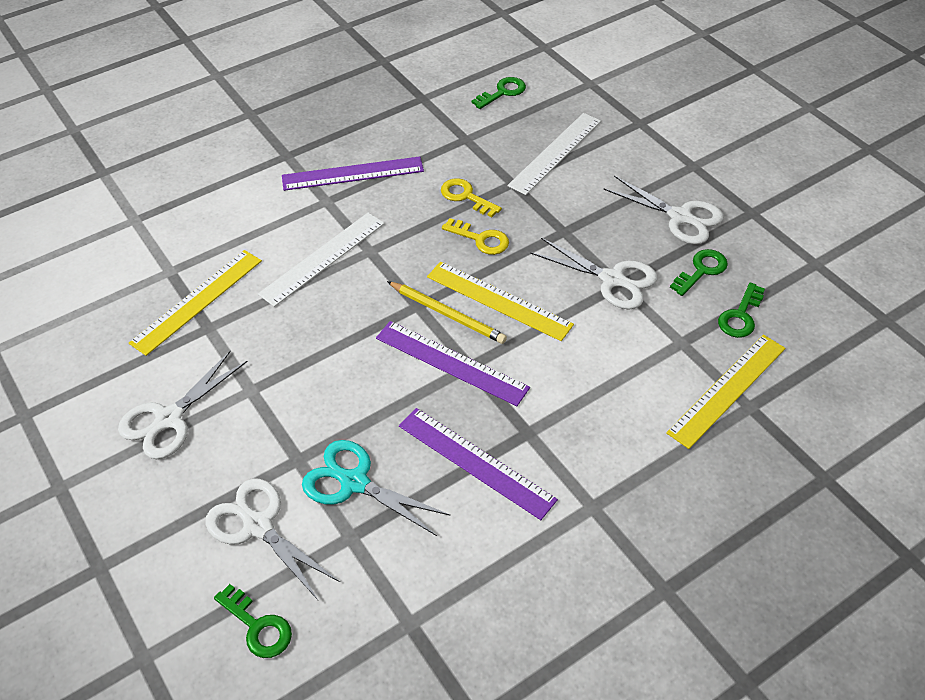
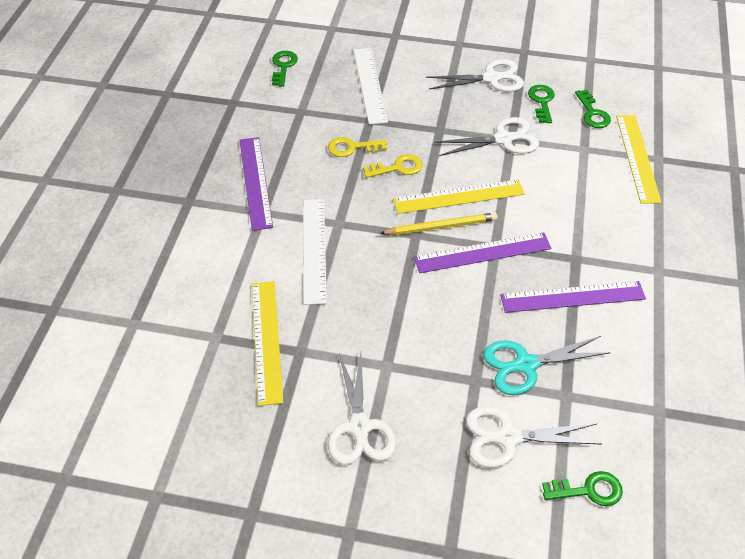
camera: 45 degrees left, 0 degrees up
purple ruler [282,156,424,191] -> purple ruler turned 45 degrees counterclockwise [240,137,273,231]

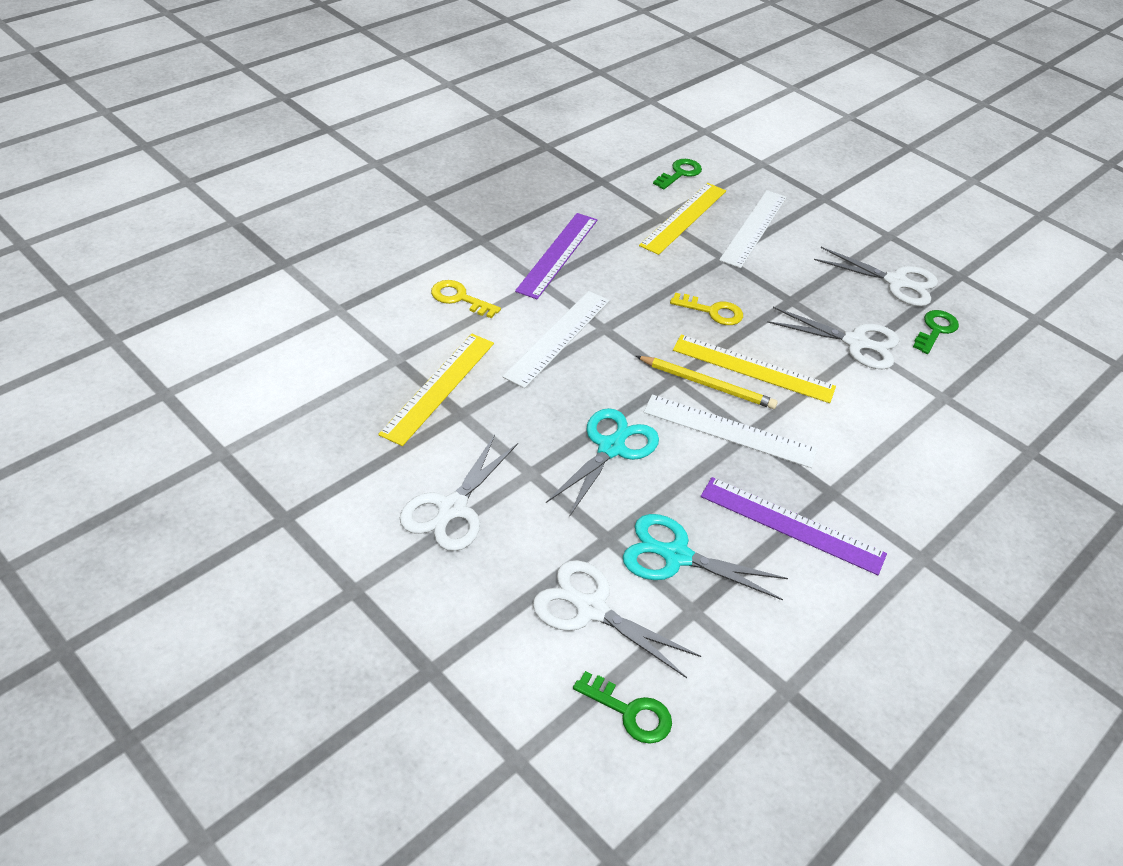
camera: 30 degrees right, 5 degrees down
yellow key [328,137,387,157] -> yellow key moved to [431,280,501,318]
purple ruler [414,232,552,273] -> white ruler [644,394,817,468]
green key [575,90,611,128] -> none
yellow ruler [616,115,662,204] -> yellow ruler moved to [639,183,726,255]
none -> turquoise scissors [546,408,659,517]

